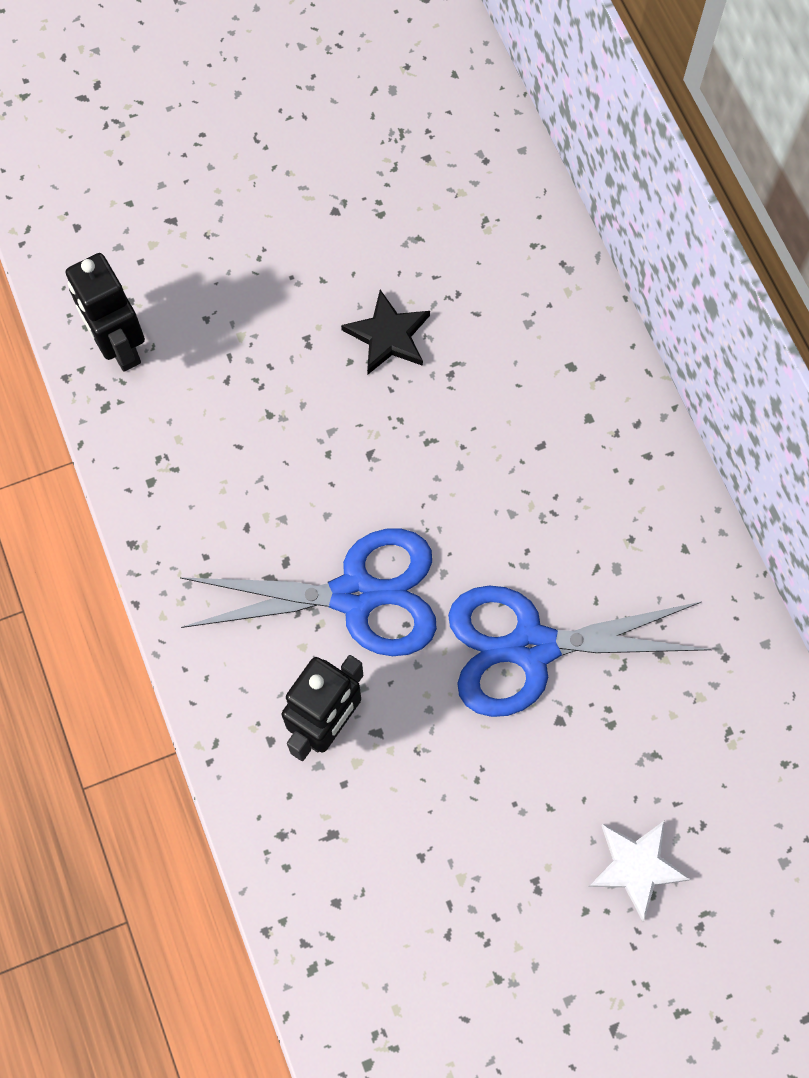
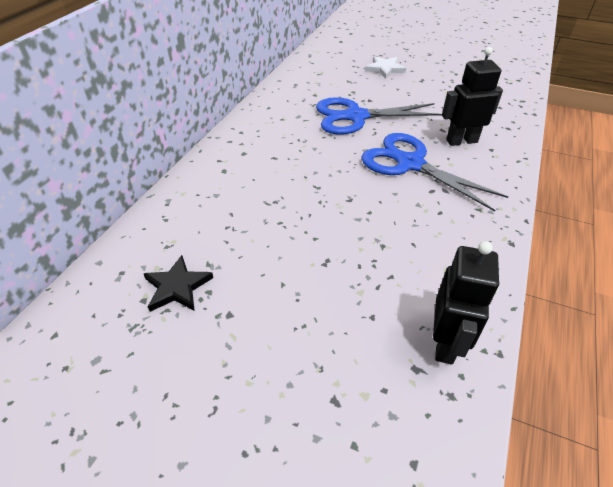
camera: 135 degrees left, 25 degrees down
black star [341,290,430,374] -> black star moved to [144,255,213,312]
blue scissors [448,586,712,717] -> blue scissors turned 135 degrees clockwise [316,97,442,135]

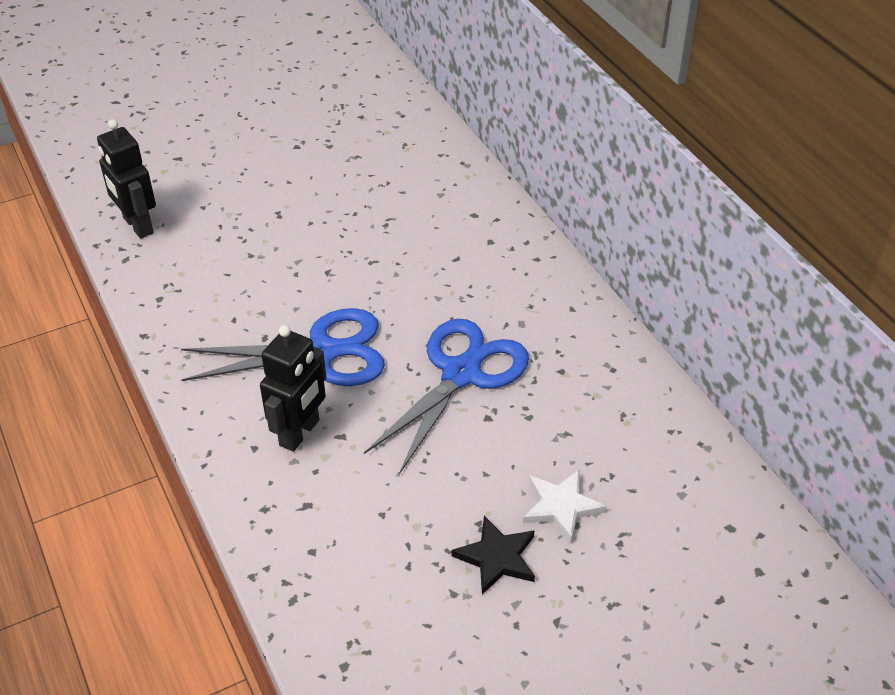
camera: 130 degrees right, 0 degrees up
black star [144,255,213,312] -> black star moved to [451,516,535,595]

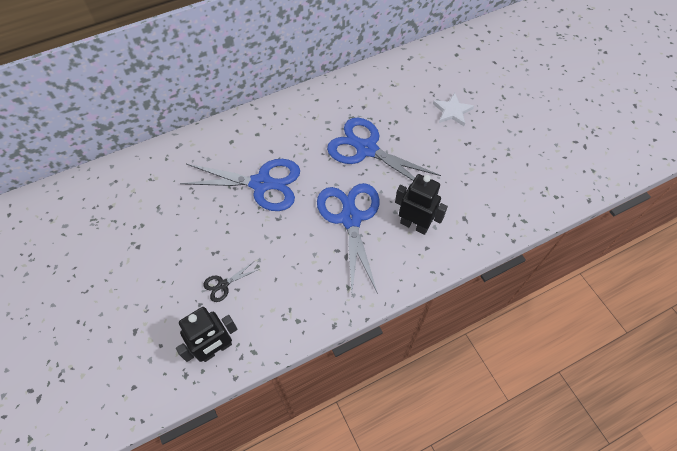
camera: 90 degrees left, 15 degrees up
black star [451,516,535,595] -> none
none -> blue scissors [180,159,300,211]
none -> black scissors [203,262,257,302]

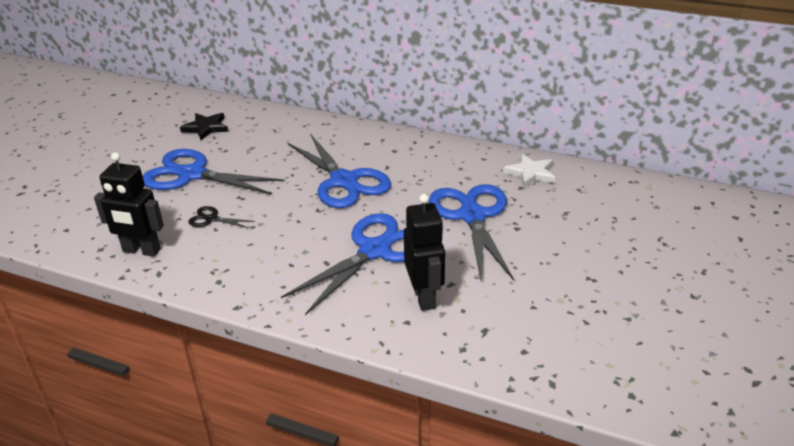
camera: 50 degrees right, 25 degrees down
white star [433,93,474,126] -> white star moved to [503,154,556,188]
none -> blue scissors [142,149,285,195]
none -> black star [180,113,228,140]

